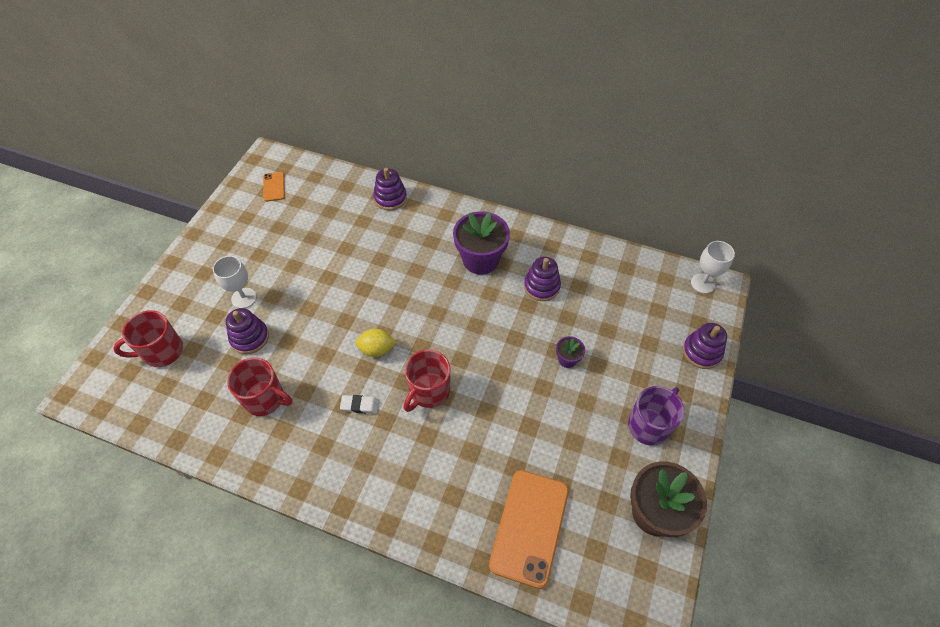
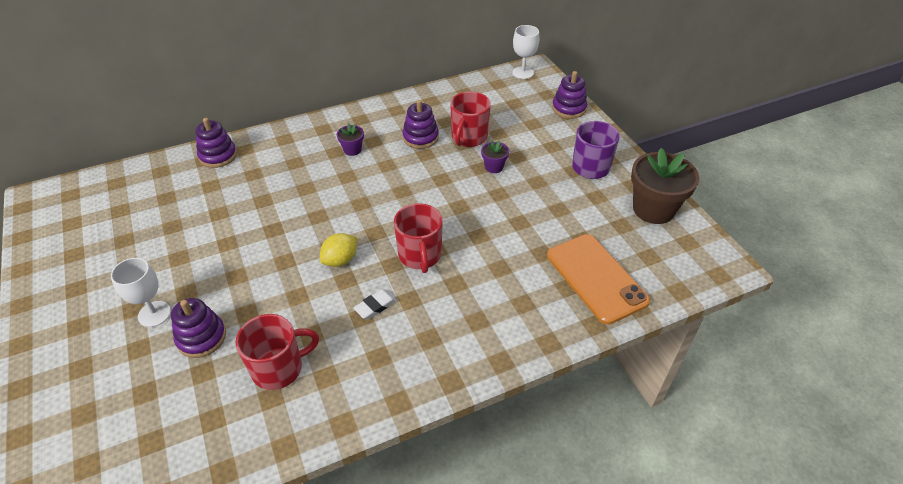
camera: 45 degrees left, 10 degrees down
red mug [113,310,183,367] -> red mug moved to [450,92,491,147]
orange phone [263,172,285,202] -> none
purple flower pot [453,211,510,275] -> purple flower pot [337,123,364,156], size x0.47

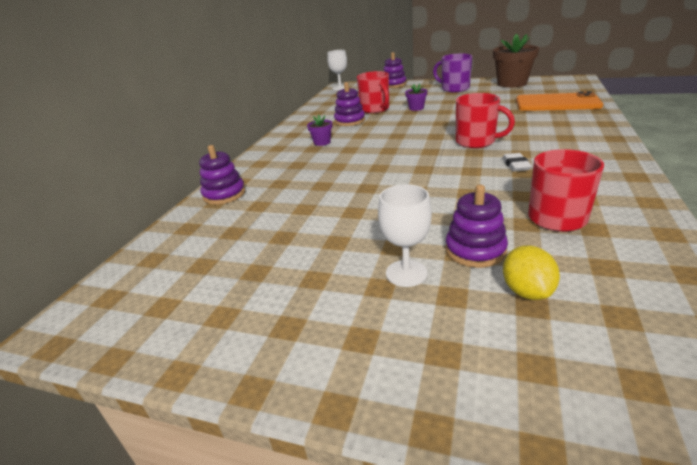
camera: 45 degrees left, 15 degrees down
yellow lemon [320,233,357,267] -> yellow lemon moved to [503,245,560,300]

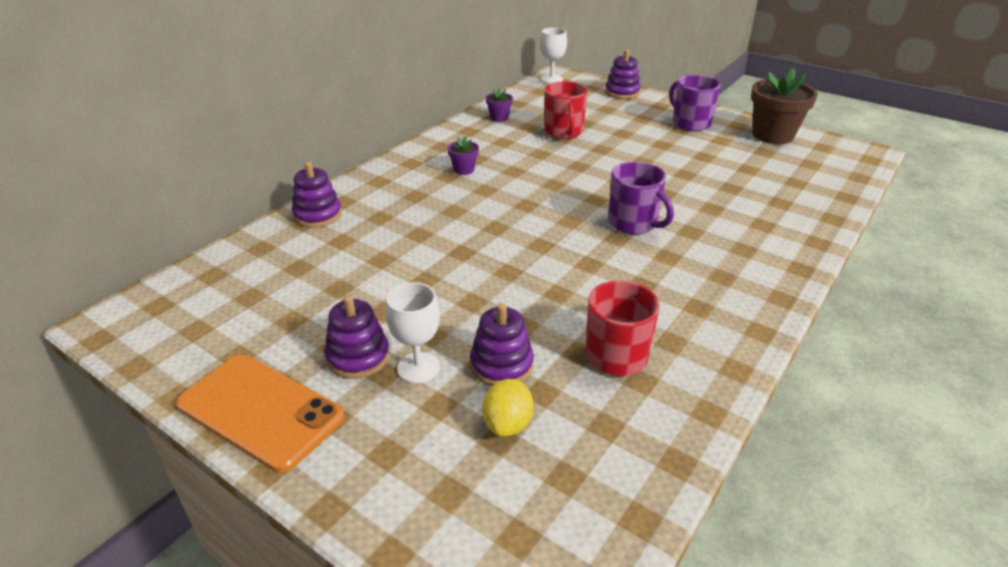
camera: 15 degrees right, 5 degrees up
purple stacking toy [334,82,365,126] -> purple stacking toy moved to [325,295,390,379]
purple flower pot [405,84,427,111] -> purple flower pot moved to [486,88,513,122]
red mug [456,93,515,148] -> purple mug [608,162,674,234]
white eraser [502,153,532,172] -> none
orange phone [516,91,603,111] -> orange phone moved to [176,355,345,473]

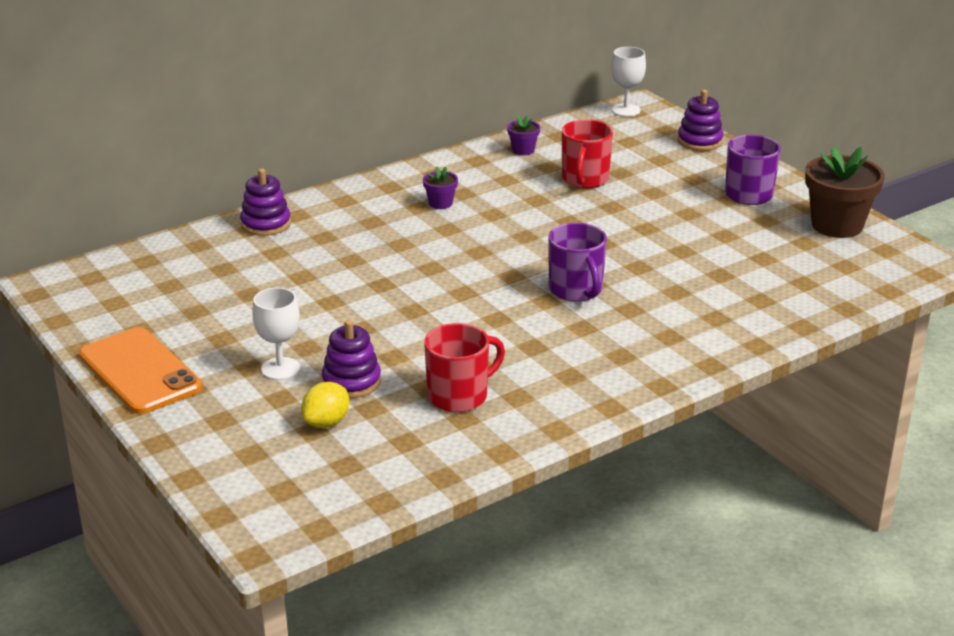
camera: 20 degrees right, 5 degrees down
purple stacking toy [325,295,390,379] -> none

